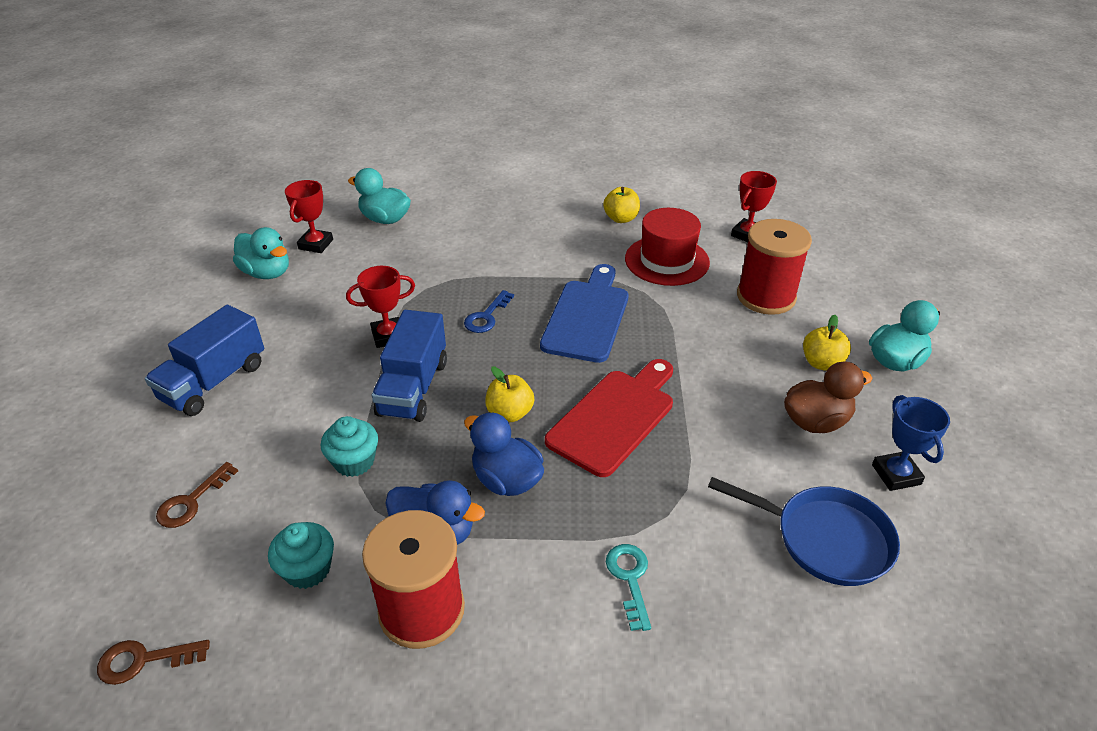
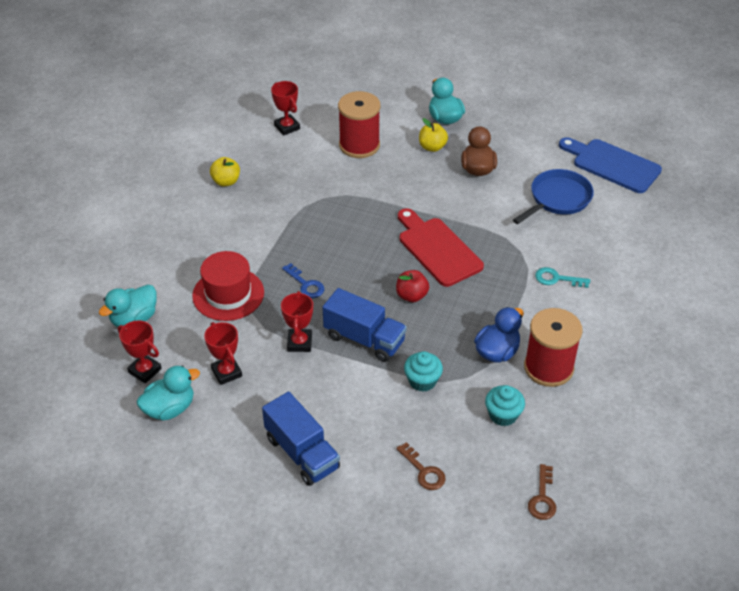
camera: 70 degrees left, 5 degrees up
blue duck [464,412,544,496] -> none
yellow apple [485,366,534,422] -> red apple [396,270,429,302]
blue cutting board [540,264,629,363] -> blue cutting board moved to [559,137,662,193]
red hat [625,208,710,286] -> red hat moved to [192,251,264,321]
blue trophy [872,395,950,491] -> none
none -> red trophy [204,322,242,385]

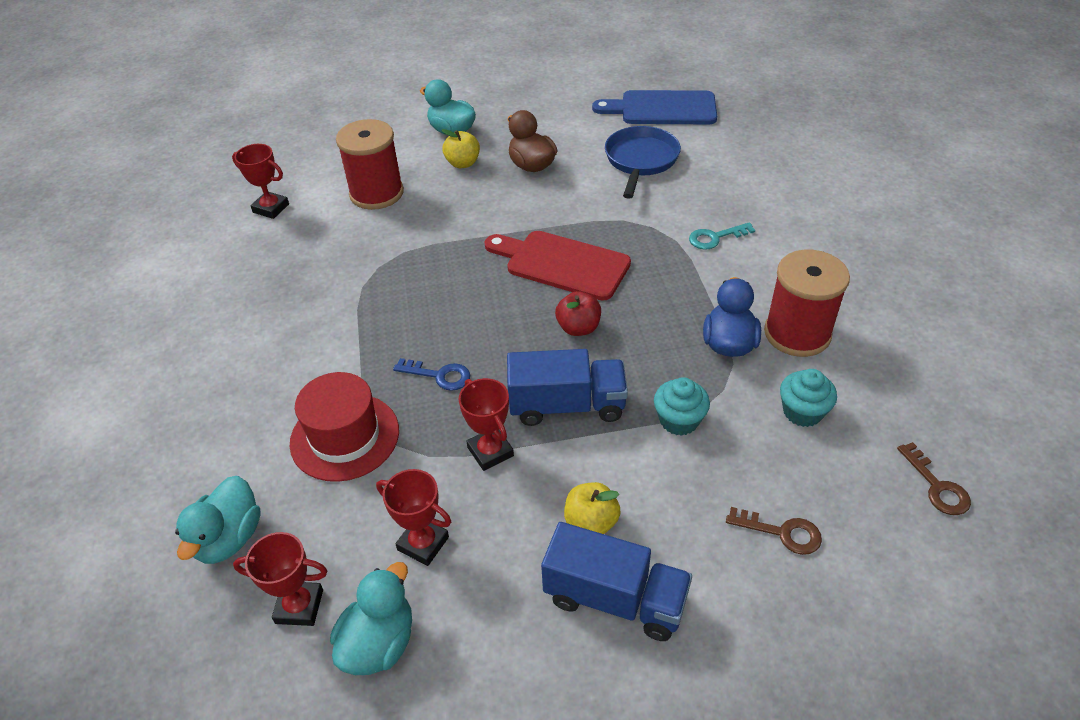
camera: 30 degrees left, 0 degrees up
yellow apple [210,157,240,186] -> yellow apple moved to [564,482,621,534]

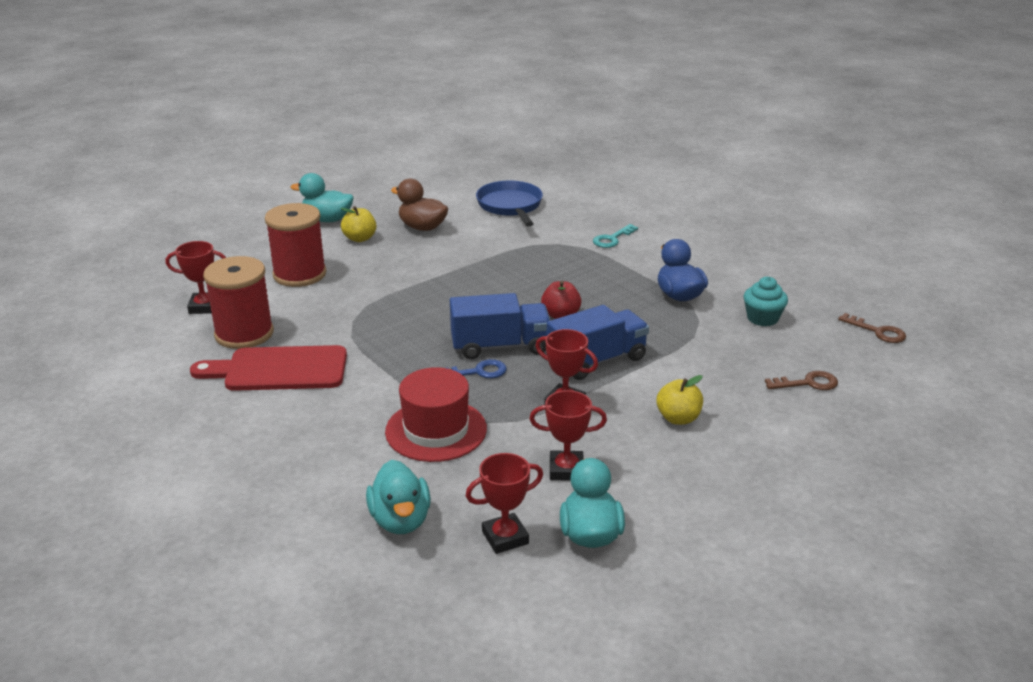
camera: 30 degrees left, 15 degrees down
red cutting board [484,231,631,301] -> red cutting board moved to [190,345,347,391]
blue truck [541,522,692,641] -> blue truck moved to [450,293,550,359]
blue cutting board [592,90,717,124] -> none
turquoise cupcake [654,377,710,436] -> none
red spool [764,250,850,357] -> red spool moved to [203,256,274,349]

